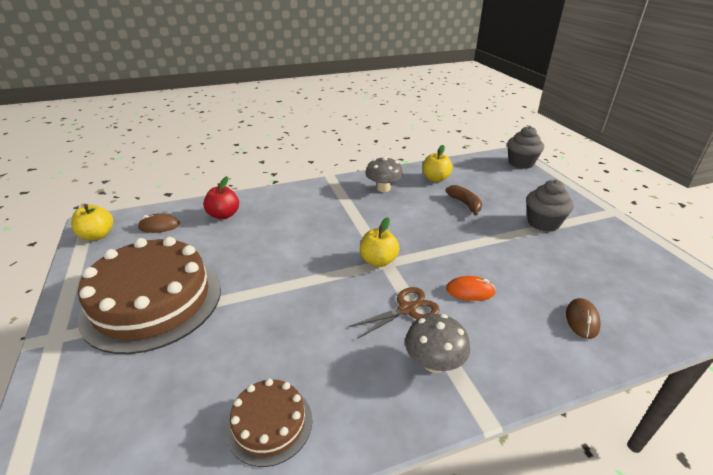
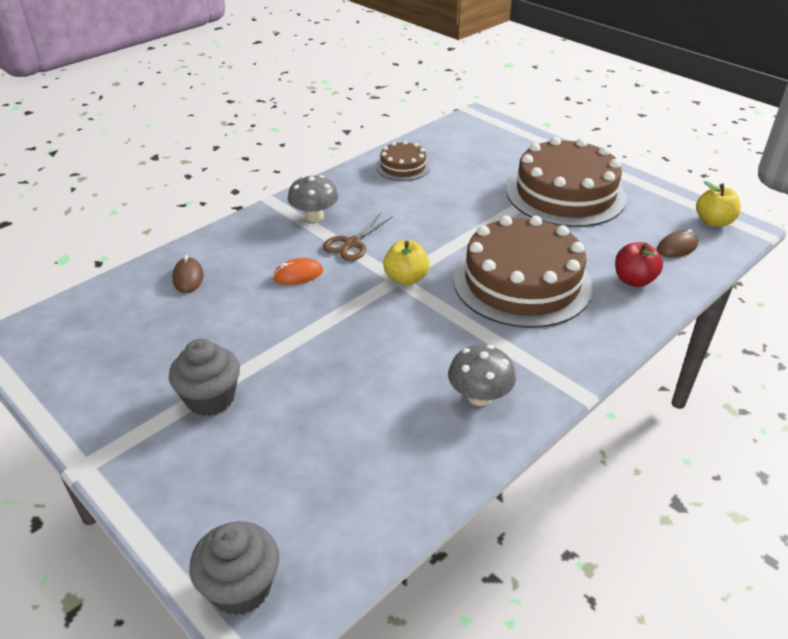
camera: 155 degrees right, 5 degrees up
yellow apple [423,145,453,182] -> none
brown banana [445,185,482,215] -> none
none -> brown cake [453,216,593,328]

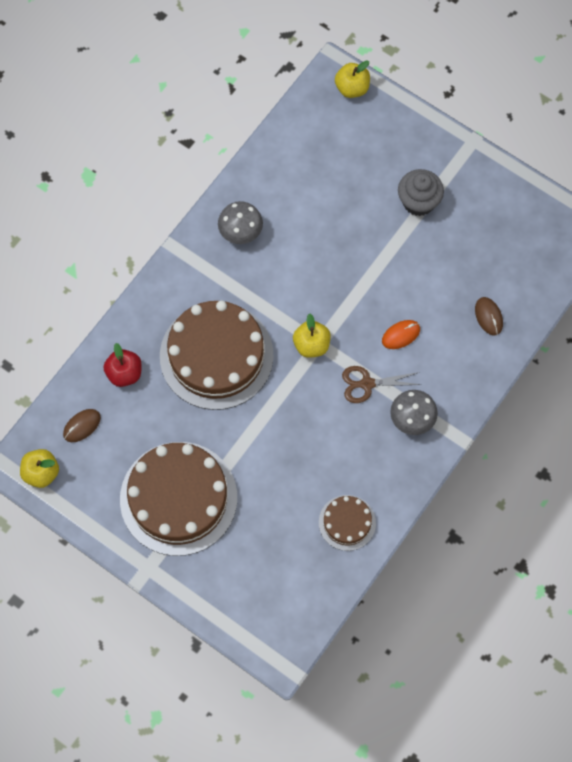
camera: 170 degrees right, 30 degrees up
grey cupcake [189,521,279,616] -> yellow apple [335,60,370,98]
brown scissors [323,213,393,261] -> brown scissors turned 120 degrees counterclockwise [342,366,421,403]

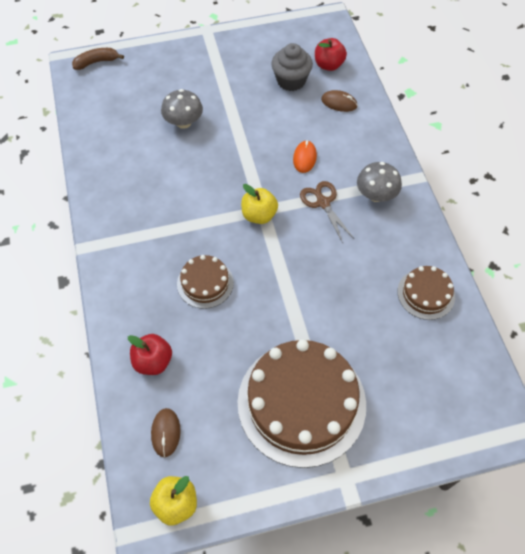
camera: 50 degrees left, 10 degrees down
brown cake [160,301,274,410] -> brown cake [177,255,234,309], size x0.48
grey mushroom [218,201,263,244] -> grey mushroom moved to [161,89,203,129]
yellow apple [335,60,370,98] -> brown banana [72,48,124,70]
brown scissors [342,366,421,403] -> brown scissors turned 120 degrees clockwise [300,181,354,243]
grey cupcake [398,169,444,216] -> grey cupcake moved to [271,43,313,91]
none -> red apple [315,38,347,71]

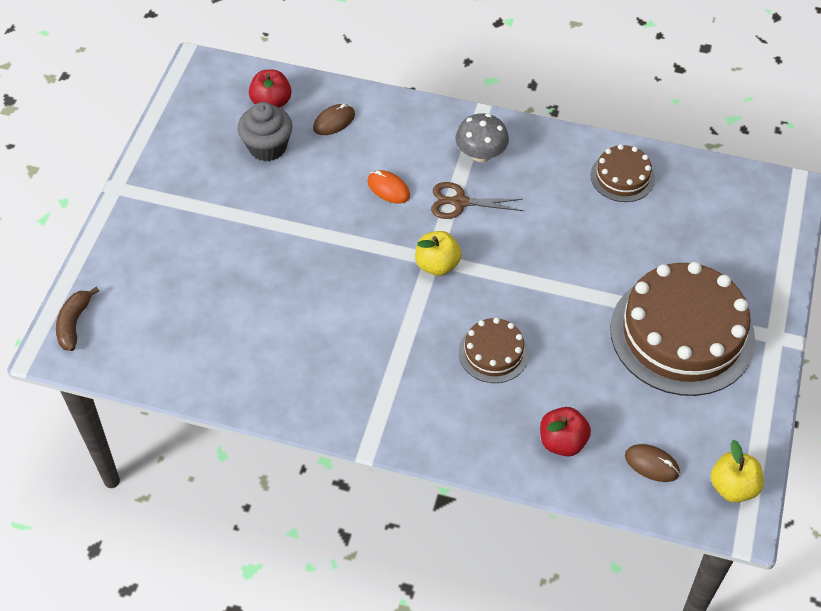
camera: 60 degrees left, 5 degrees down
grey mushroom [161,89,203,129] -> none

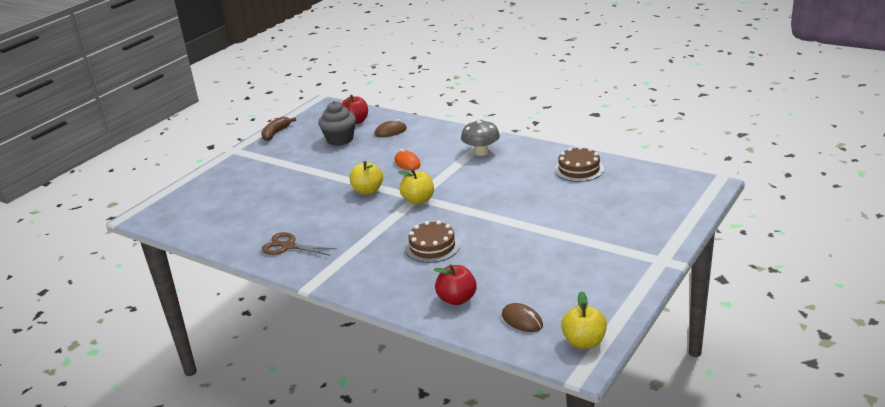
camera: 20 degrees right, 25 degrees down
brown banana [56,287,99,351] -> brown banana moved to [261,117,296,141]
brown scissors [431,182,523,219] -> brown scissors moved to [262,232,337,255]
brown cake [610,262,755,396] -> none
none -> yellow apple [350,161,383,195]

